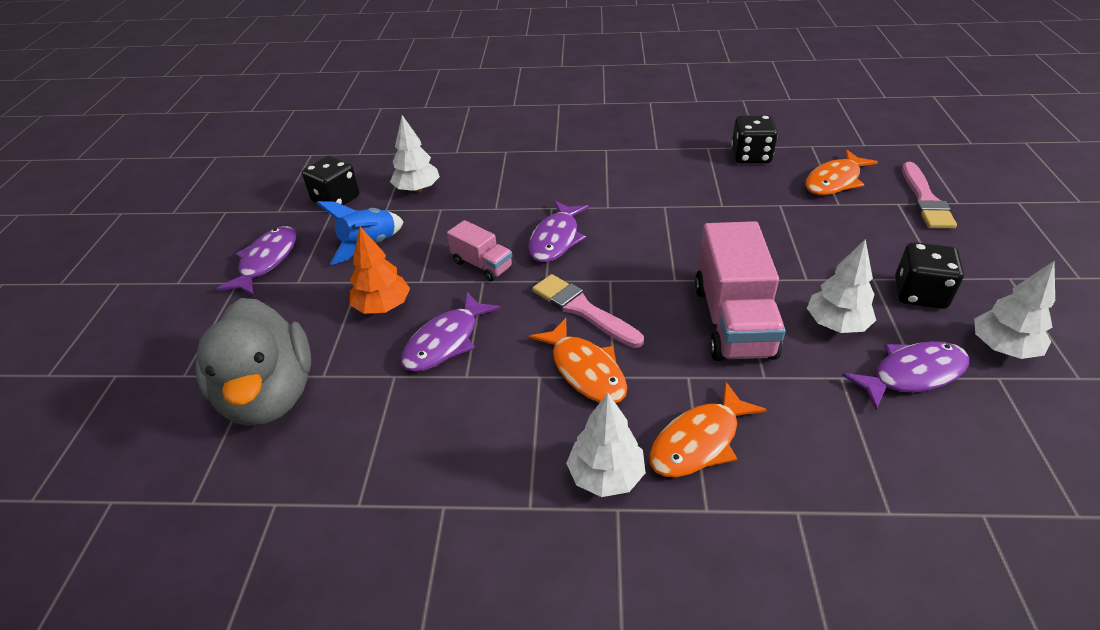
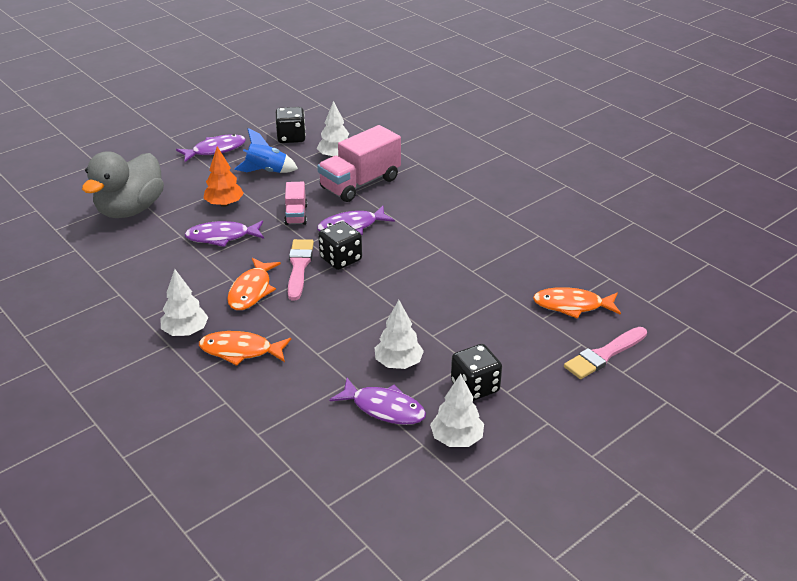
camera: 45 degrees right, 5 degrees down
pink truck [695,221,786,361] -> pink truck moved to [317,125,401,202]
black dice [731,115,778,164] -> black dice moved to [318,221,362,270]

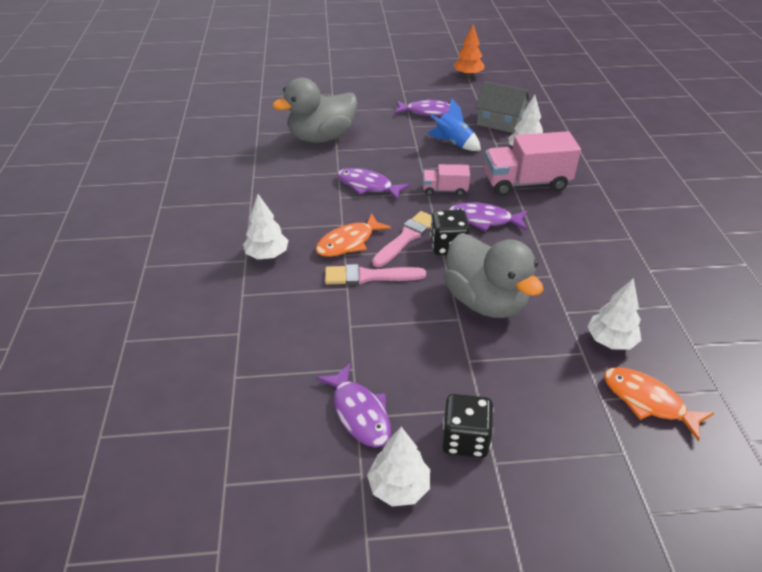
camera: 35 degrees right, 5 degrees up
orange fish [199,331,291,366] -> none
orange tree [203,146,244,207] -> orange tree moved to [454,24,485,77]
black dice [276,107,306,143] -> grey house [475,81,530,133]
pink truck [284,182,307,225] -> pink truck turned 60 degrees clockwise [423,164,470,196]
white tree [375,300,424,369] -> white tree moved to [588,278,641,349]
pink brush [564,327,647,379] -> pink brush moved to [325,264,426,285]
none -> grey duck [444,234,544,318]

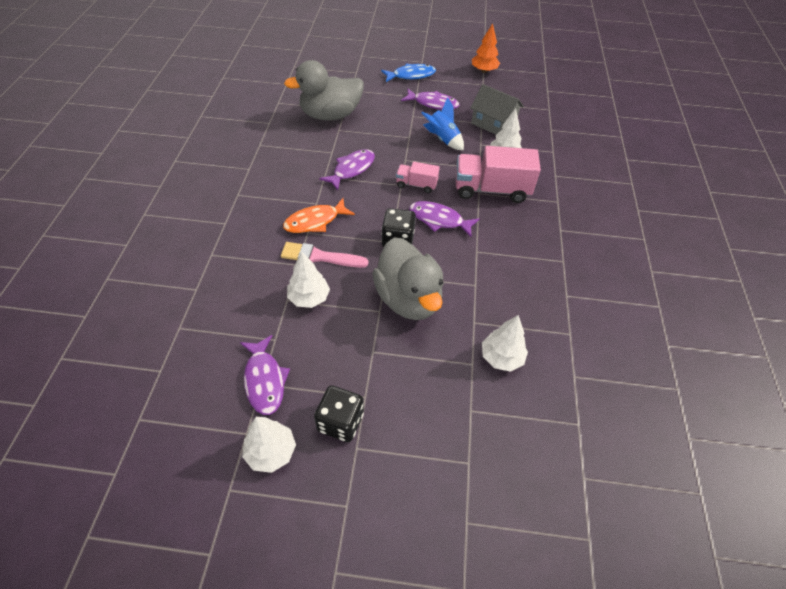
camera: 10 degrees right, 10 degrees up
white tree [243,194,289,259] -> white tree moved to [287,251,330,308]
purple fish [337,168,410,200] -> purple fish turned 90 degrees clockwise [319,149,375,190]
pink brush [372,211,432,267] -> none
orange fish [604,367,714,441] -> none
none -> blue fish [381,64,436,82]

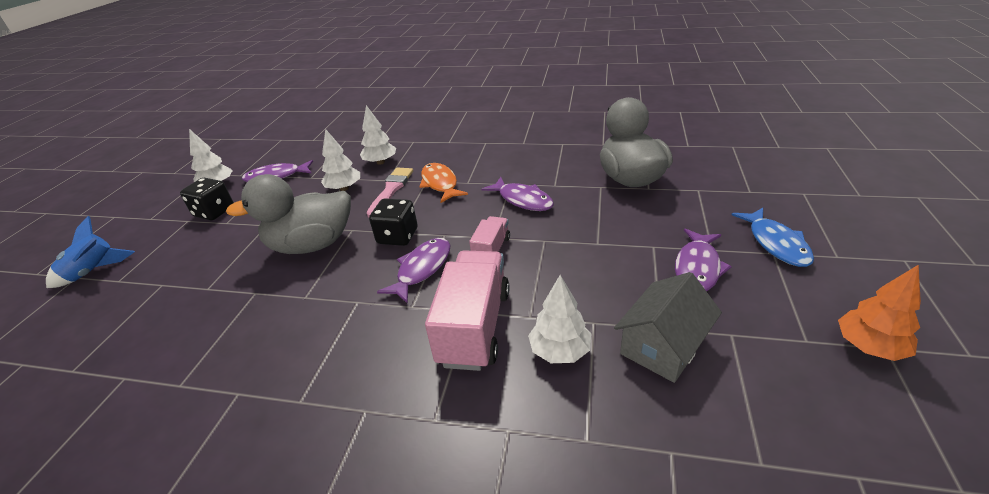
camera: 100 degrees right, 15 degrees down
blue rocket [421,97,464,150] -> blue rocket moved to [46,216,135,288]
white tree [482,315,528,372] -> white tree moved to [360,105,396,165]

